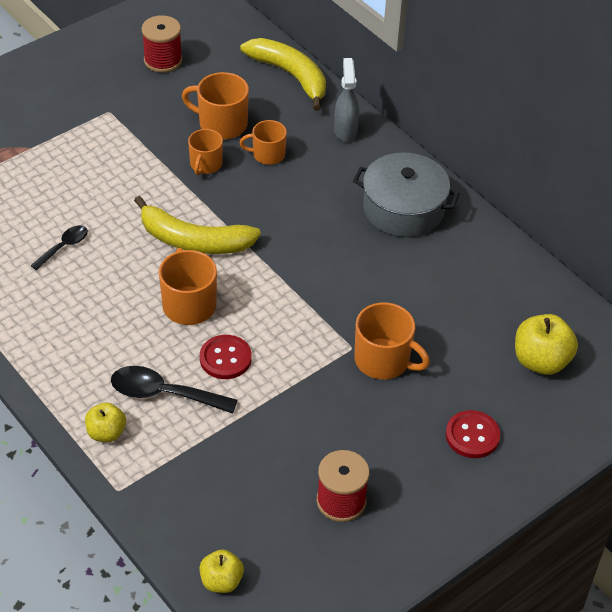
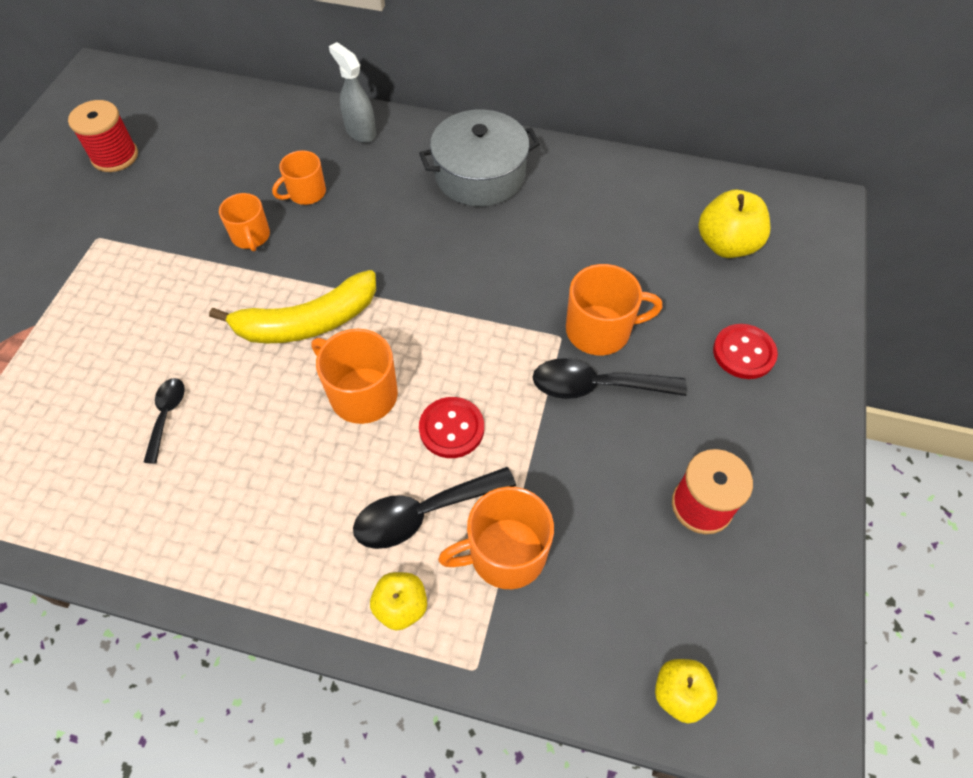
camera: 35 degrees left, 10 degrees up
orange mug [182,72,249,139] -> orange mug moved to [438,487,554,589]
yellow banana [240,38,326,111] -> none
none -> black spoon [533,358,687,399]

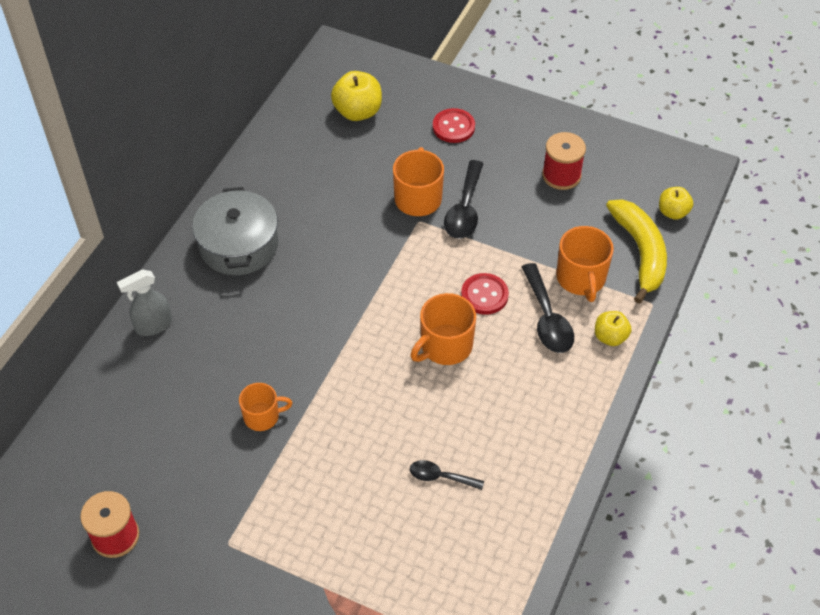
camera: 80 degrees left, 5 degrees down
yellow banana [209,270,376,343] -> yellow banana moved to [606,199,667,304]
orange mug [272,150,326,205] -> none

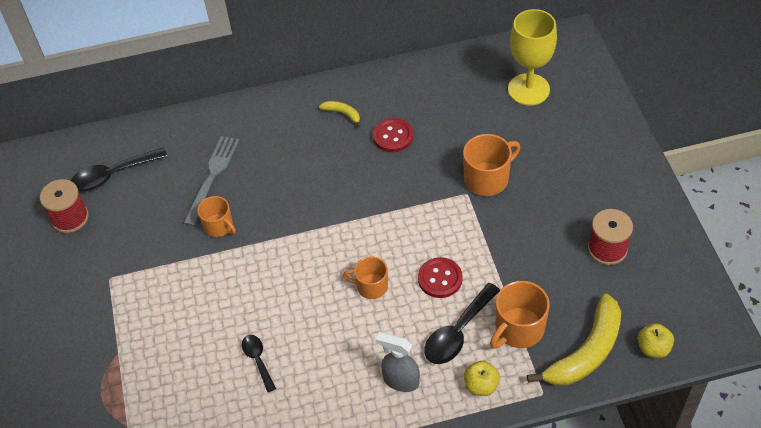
camera: 55 degrees right, 0 degrees up
grey spray bottle [117,269,172,336] -> grey spray bottle moved to [375,332,420,392]
grey pot [192,187,278,275] -> yellow banana [319,101,361,128]
yellow apple [331,71,382,121] -> yellow goblet [508,9,557,106]
orange mug [411,293,476,365] -> orange mug [343,256,388,299], size x0.66
red button [433,108,475,143] -> red button moved to [373,118,413,152]
black spoon [444,160,484,239] -> black spoon moved to [71,148,167,192]
none -> grey fork [184,136,239,226]

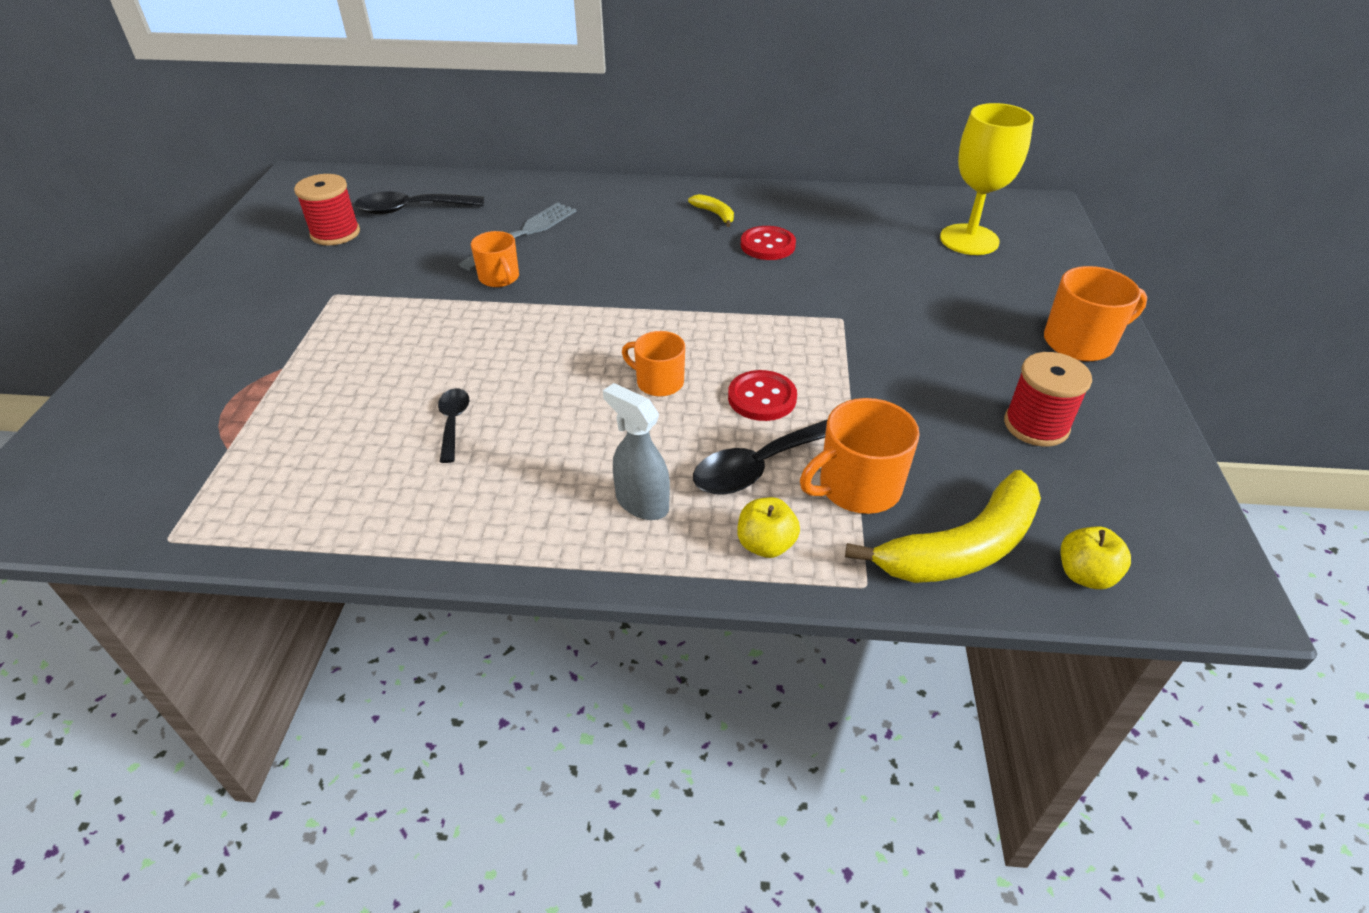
camera: 15 degrees right, 10 degrees down
orange mug [463,134,520,196] -> orange mug moved to [1044,266,1147,361]

